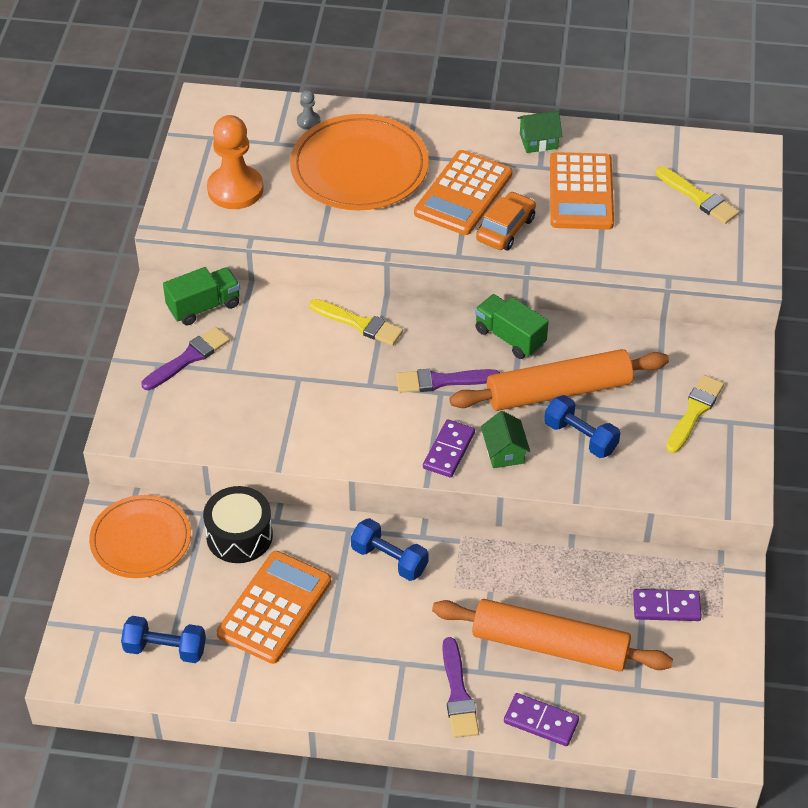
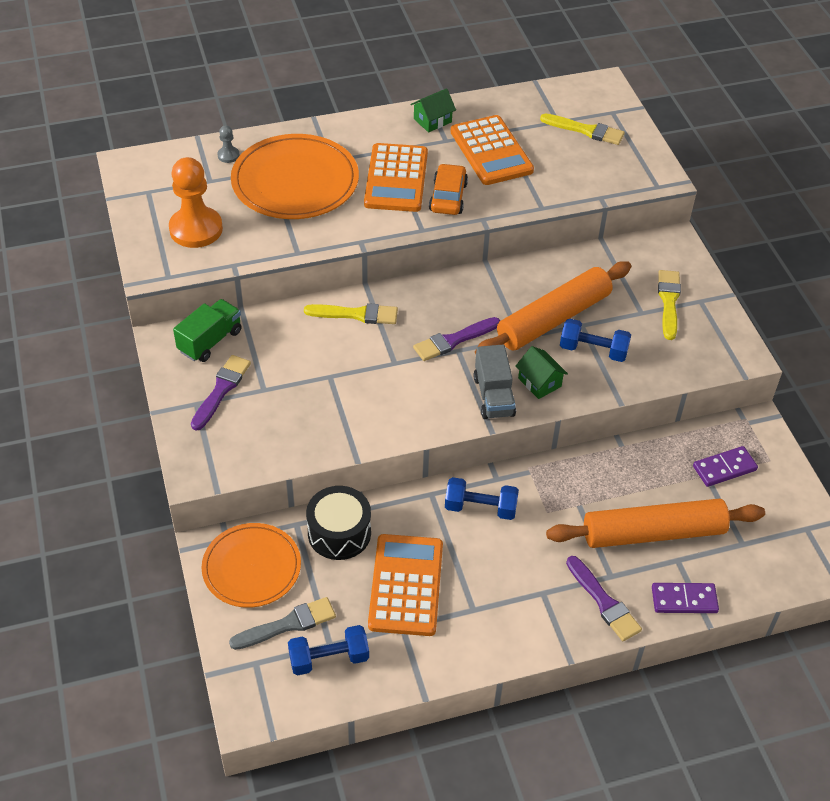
camera: 25 degrees left, 0 degrees up
purple domino [423,419,475,478] -> grey truck [473,345,516,419]
green truck [475,294,549,359] -> none
none -> grey brush [229,597,336,650]

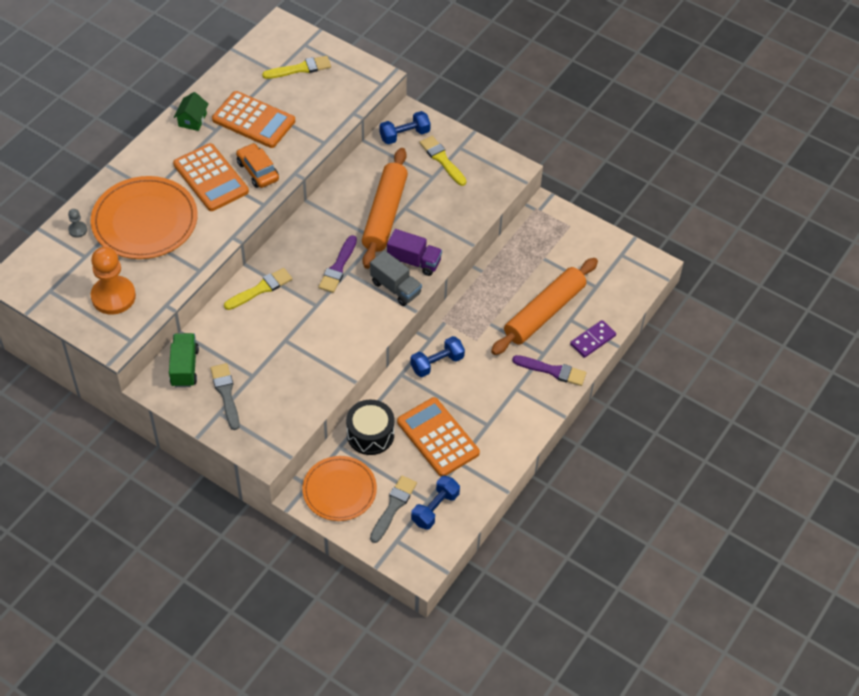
camera: 40 degrees left, 5 degrees up
purple brush [191,355,251,431] -> grey brush [210,363,240,430]
green house [515,346,568,399] -> purple truck [387,229,442,276]
blue dumbbell [560,319,631,362] -> blue dumbbell moved to [379,111,431,144]
purple domino [693,446,758,487] -> none

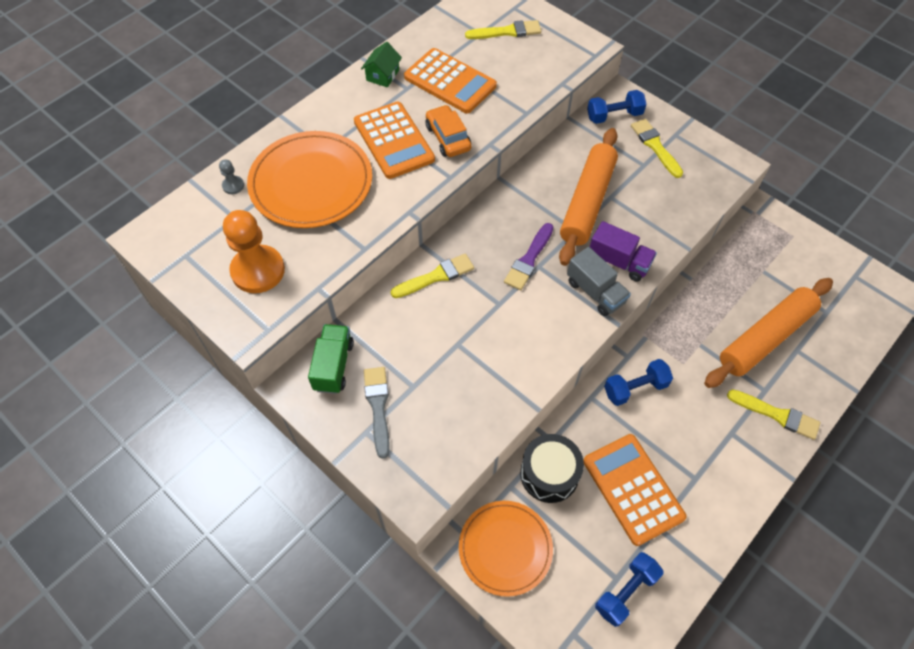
camera: 10 degrees right, 5 degrees up
grey brush [370,476,417,543] -> none
purple brush [512,355,586,386] -> yellow brush [727,389,821,440]
purple domino [570,320,616,358] -> none

